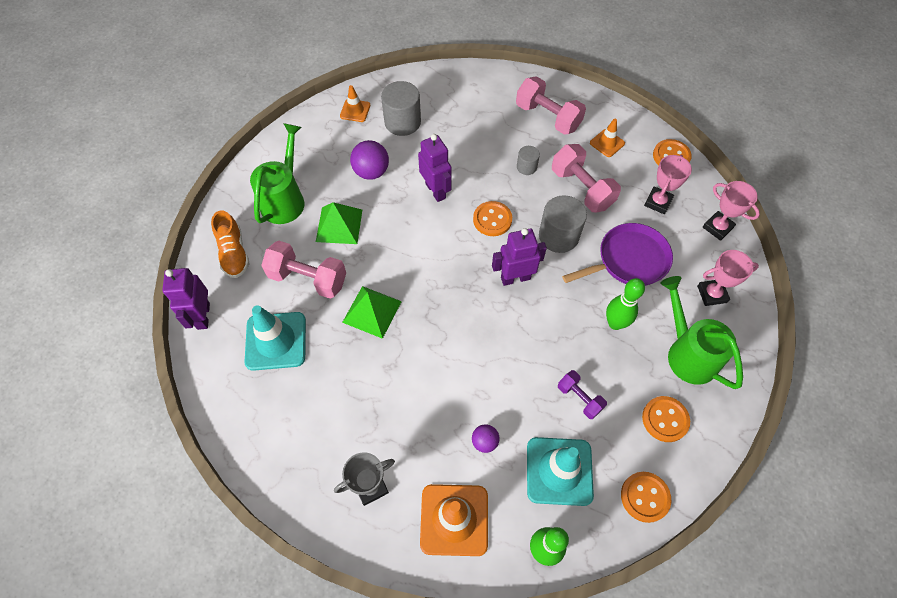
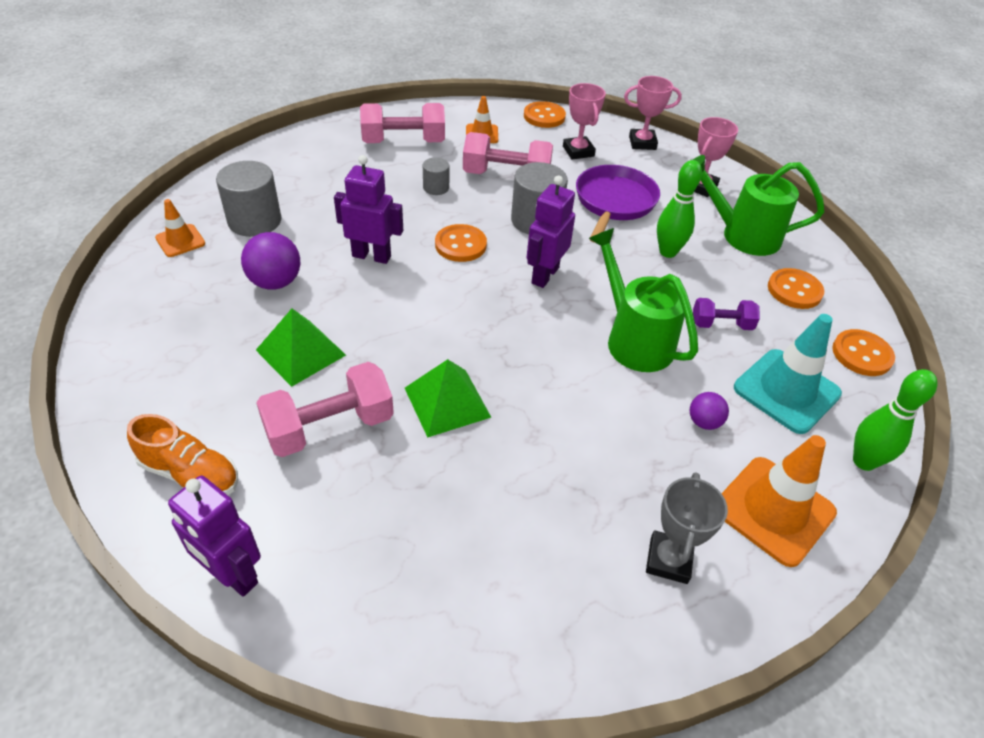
camera: 50 degrees left, 15 degrees down
turquoise traffic cone [245,305,306,371] -> none
green watering can [250,123,305,224] -> green watering can moved to [589,228,698,372]

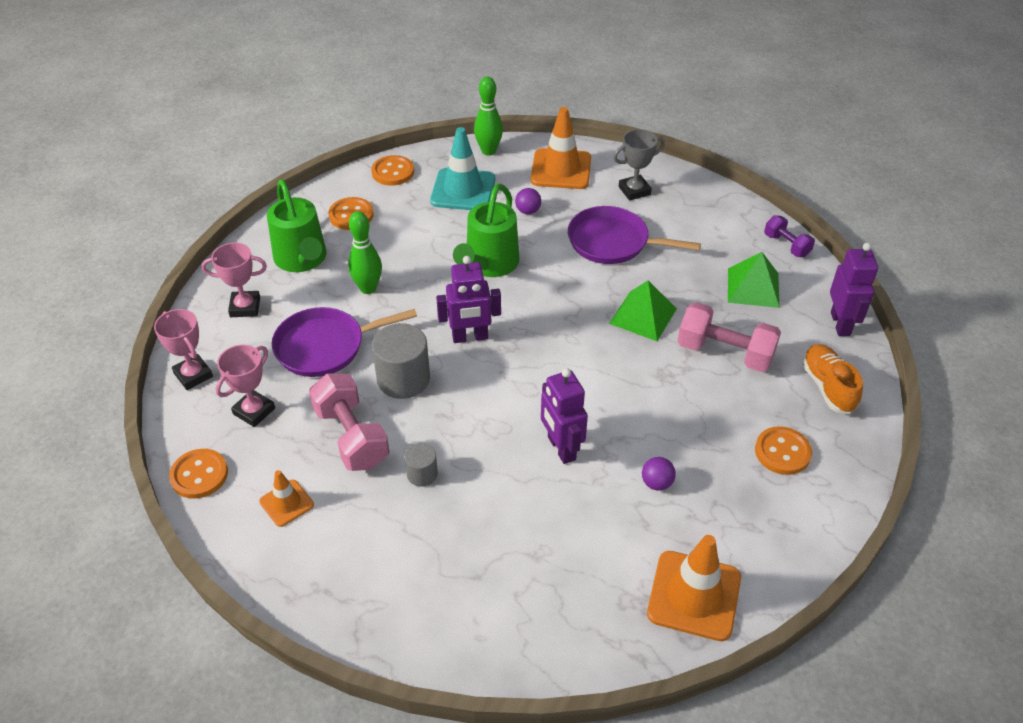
camera: 125 degrees left, 0 degrees up
orange traffic cone [155,199,205,257] -> orange traffic cone [647,535,741,641], size x1.84
grey cylinder [216,161,282,237] -> none
purple ball [241,232,300,290] -> purple ball [642,457,676,490], size x0.59
green pyramid [256,309,346,387] -> green pyramid moved to [728,252,780,308]
pink dumbbell [360,103,445,143] -> none
orange button [435,224,487,262] -> orange button moved to [755,426,812,475]
purple dumbbell [693,298,760,330] -> purple dumbbell moved to [764,215,815,257]
none -> purple pan [568,206,701,264]

